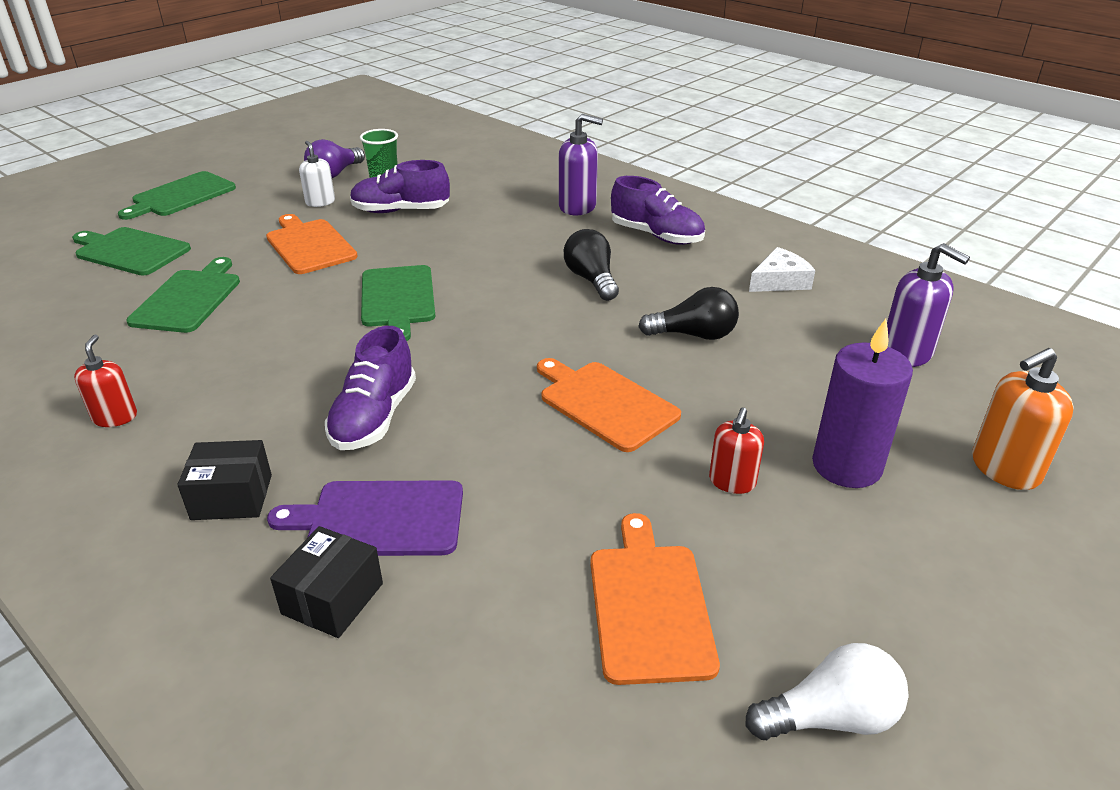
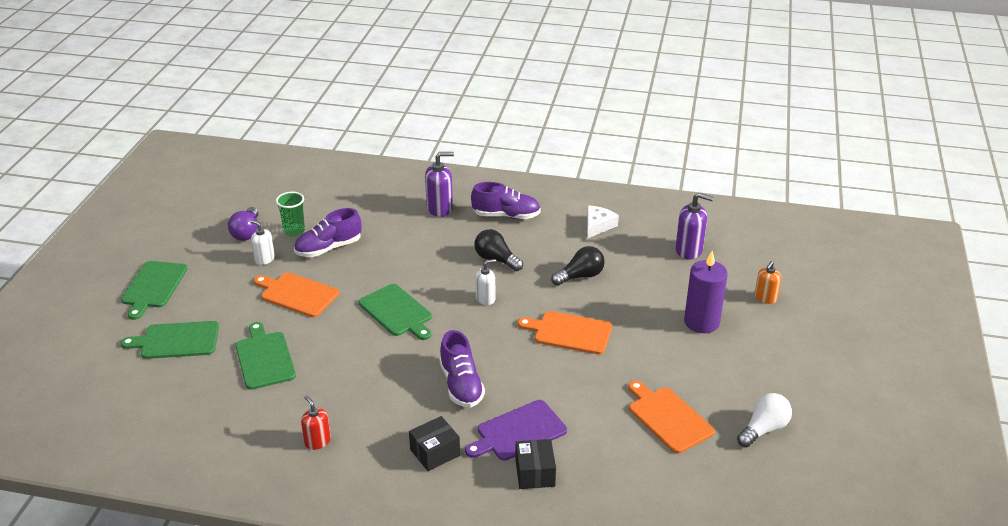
camera: 30 degrees left, 0 degrees up
red soap dispenser [709,407,764,494] -> none
orange soap dispenser [972,348,1073,490] -> orange soap dispenser [755,261,781,304], size x0.65
none -> white soap dispenser [475,259,496,305]

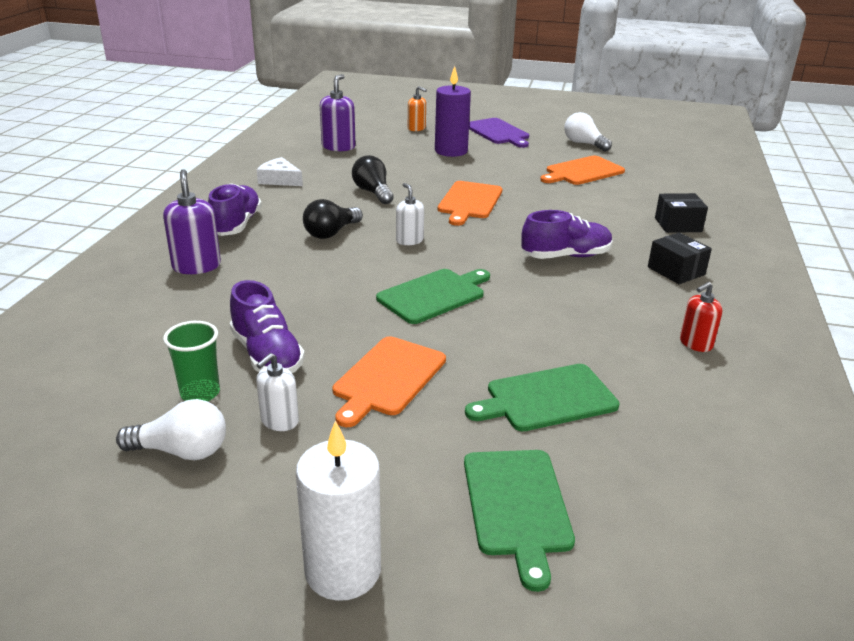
camera: 90 degrees left, 5 degrees down
green cutting board [121,261,188,320] -> white candle [296,420,381,601]
purple light bulb [228,207,258,241] -> white light bulb [116,399,226,460]
purple cutting board [465,400,567,461] -> purple cutting board moved to [469,118,529,148]

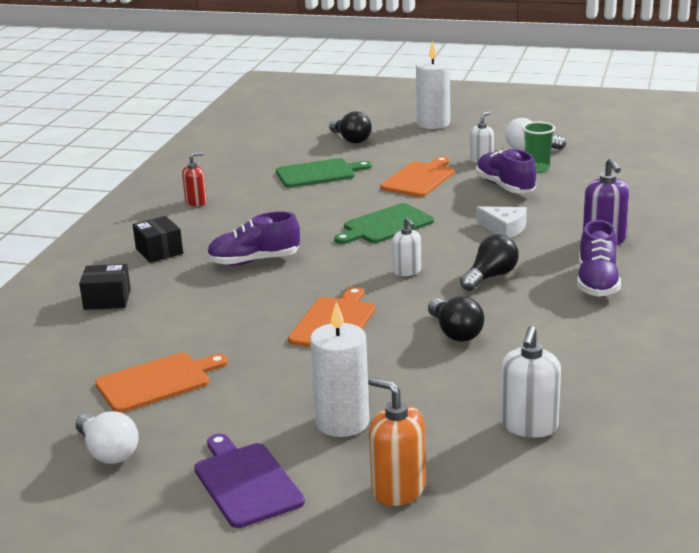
camera: 175 degrees left, 5 degrees down
white cheese [257,157,303,186] -> white cheese moved to [476,206,527,238]
purple soap dispenser [320,74,355,151] -> white soap dispenser [501,326,561,438]
orange soap dispenser [408,86,427,131] -> orange soap dispenser [368,377,426,506], size x1.55
purple candle [435,66,471,157] -> white candle [310,302,370,437]
green cutting board [464,450,575,592] -> black light bulb [329,111,372,143]

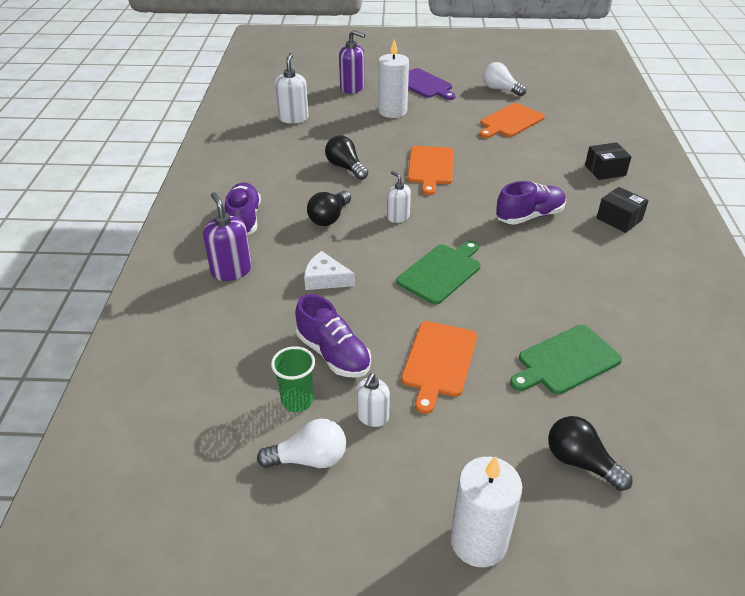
camera: 165 degrees right, 15 degrees up
red soap dispenser [182,152,207,206] -> none
orange soap dispenser [368,377,426,506] -> purple soap dispenser [339,30,365,94]

